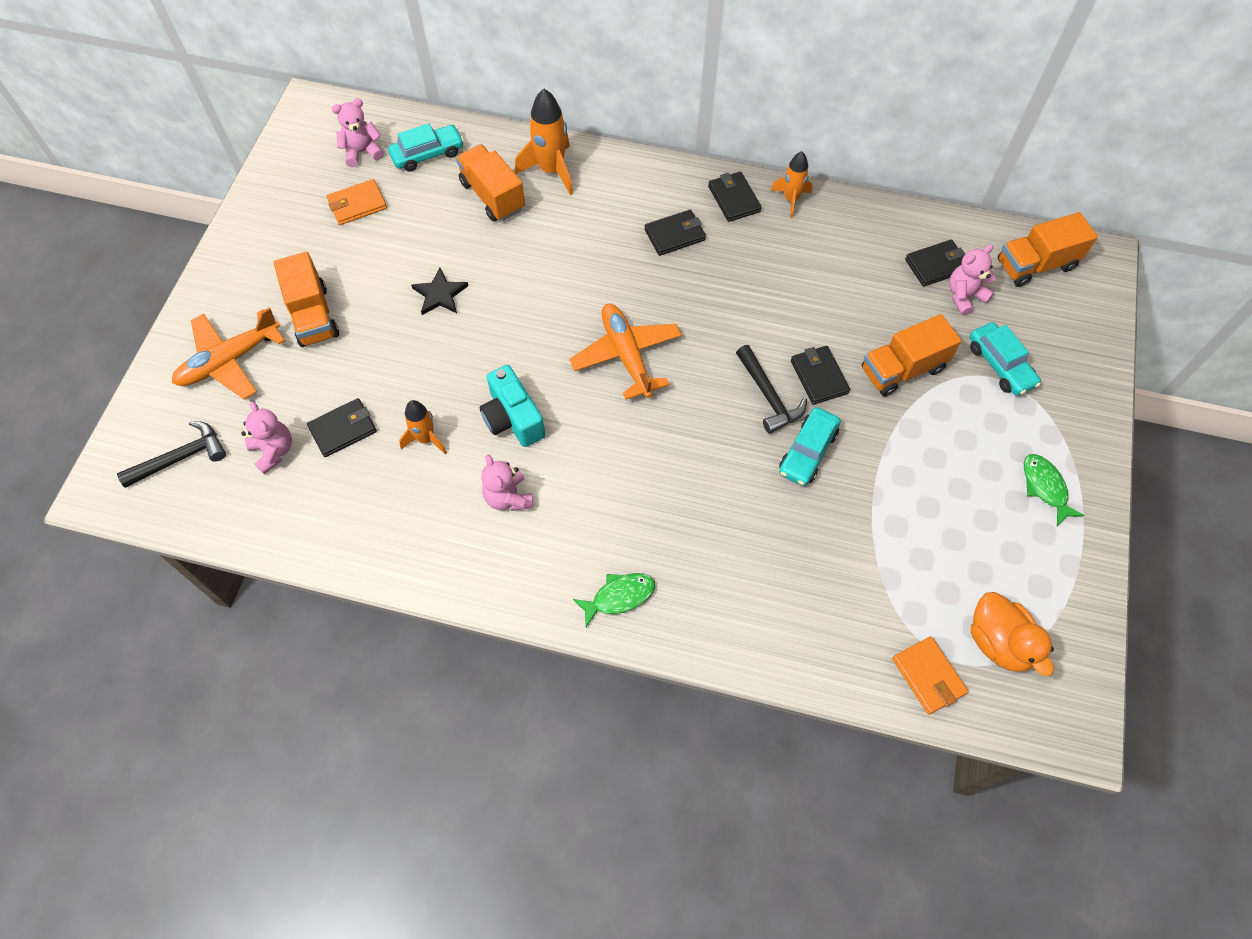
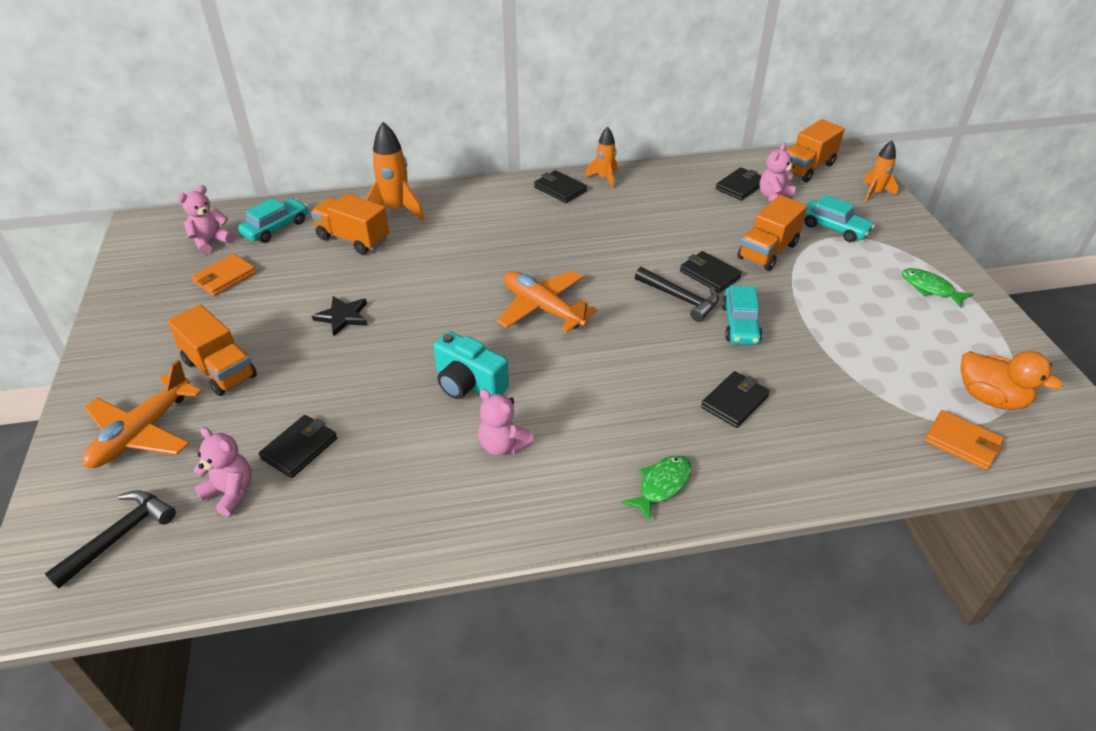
camera: 25 degrees left, 20 degrees down
orange rocket [399,400,447,454] -> orange rocket moved to [863,141,898,202]
black wallet [645,209,706,256] -> black wallet moved to [701,371,770,428]

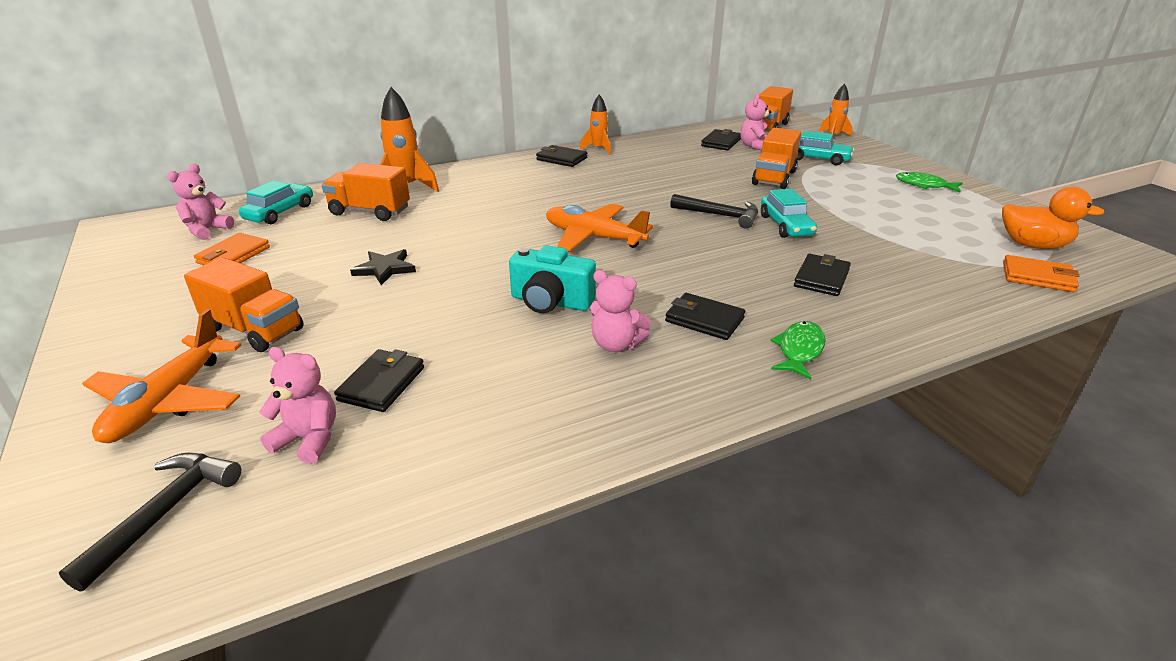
camera: 15 degrees left, 10 degrees down
black wallet [680,251,742,293] -> black wallet moved to [665,293,745,340]

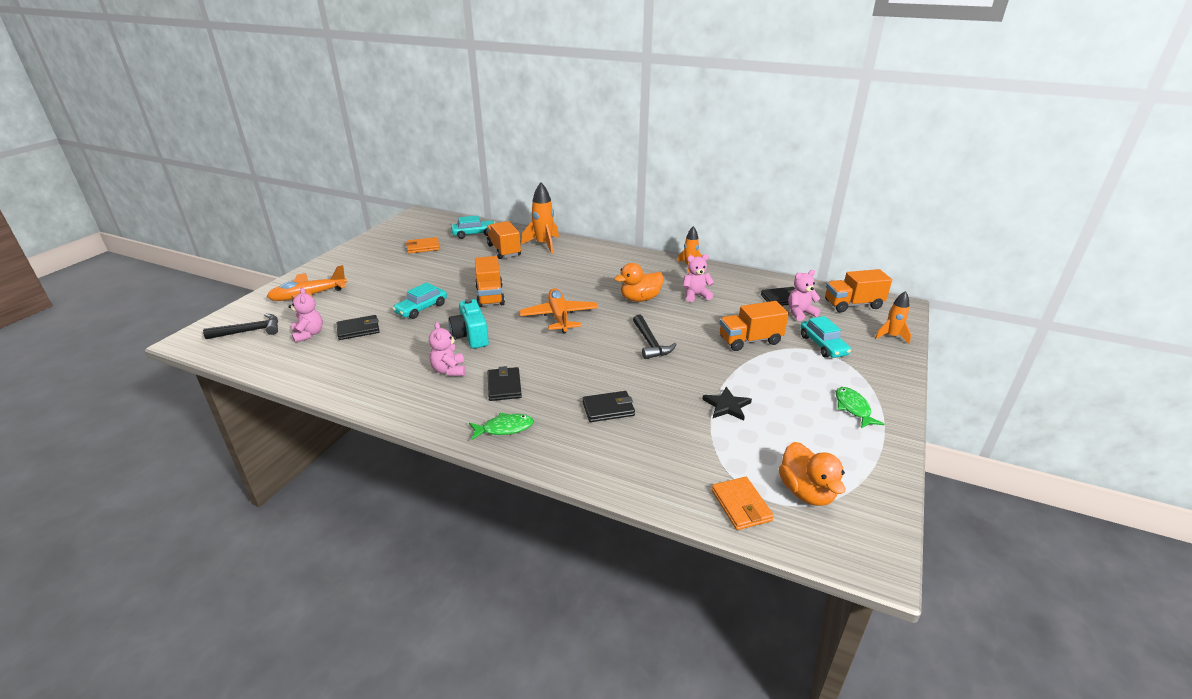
camera: 50 degrees right, 0 degrees up
pink teddy bear [167,164,234,240] -> pink teddy bear moved to [683,254,714,302]
orange truck [184,257,304,352] -> orange truck moved to [475,256,505,307]
black star [350,249,416,285] -> black star moved to [702,387,752,421]
black wallet [536,145,587,167] -> none
turquoise car [761,189,817,238] -> turquoise car moved to [392,282,447,319]
none -> orange duck [614,263,664,302]

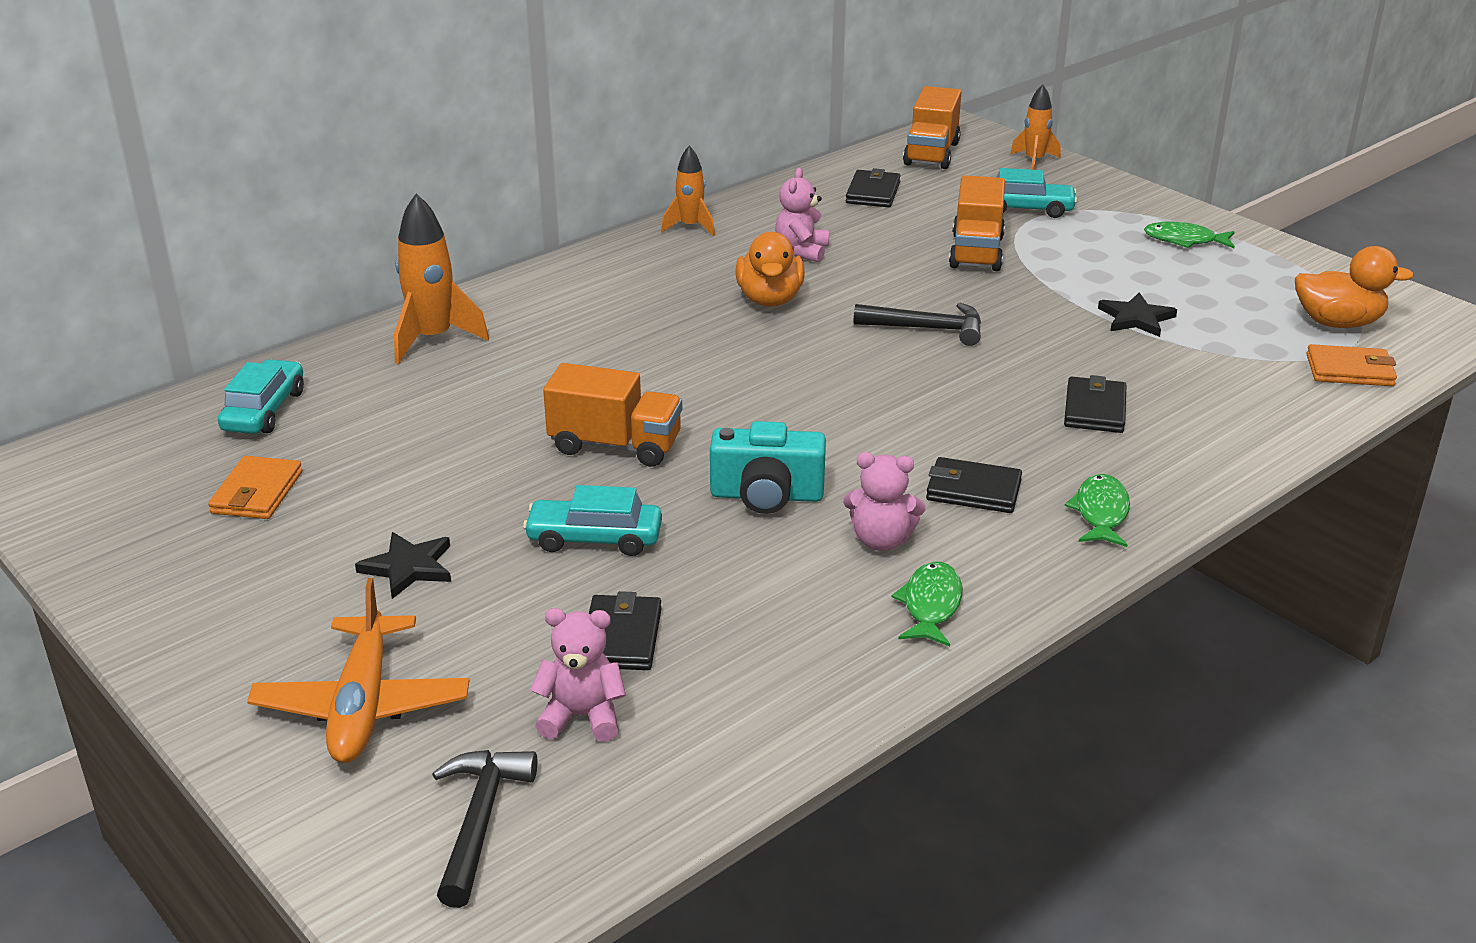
camera: 65 degrees left, 0 degrees up
turquoise car [392,282,447,319] -> turquoise car turned 120 degrees clockwise [523,485,662,556]
orange truck [487,221,521,259] -> none
orange plane [519,288,598,334] -> none
pink teddy bear [788,270,821,321] -> none
none -> black star [355,532,451,599]
none -> green fish [892,562,962,647]

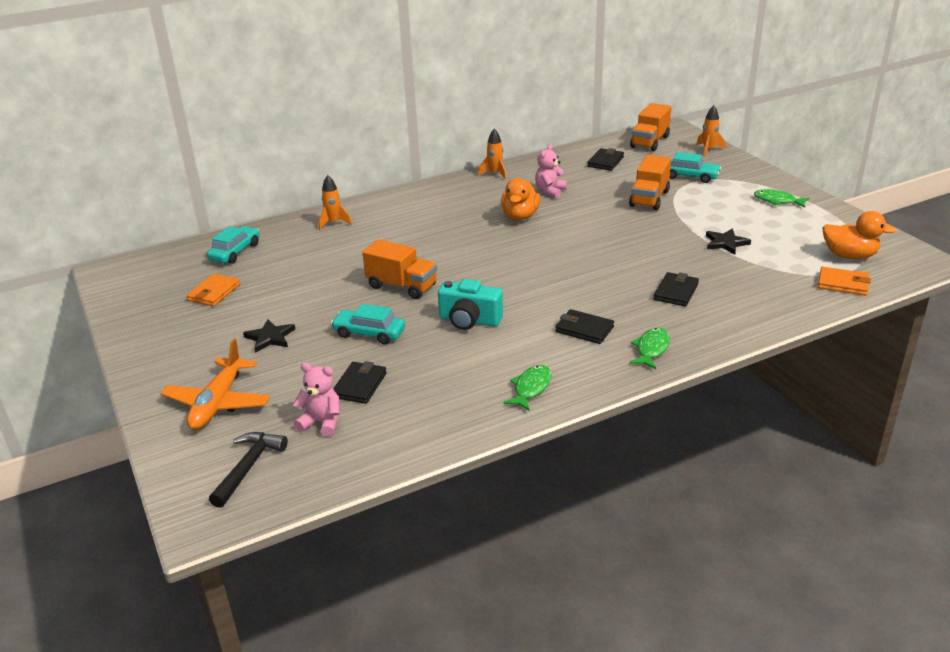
camera: 15 degrees right, 0 degrees up
orange rocket [394,194,489,364] -> orange rocket [319,175,352,230], size x0.62
pink teddy bear [843,452,926,551] -> none
black hammer [854,303,981,346] -> none

